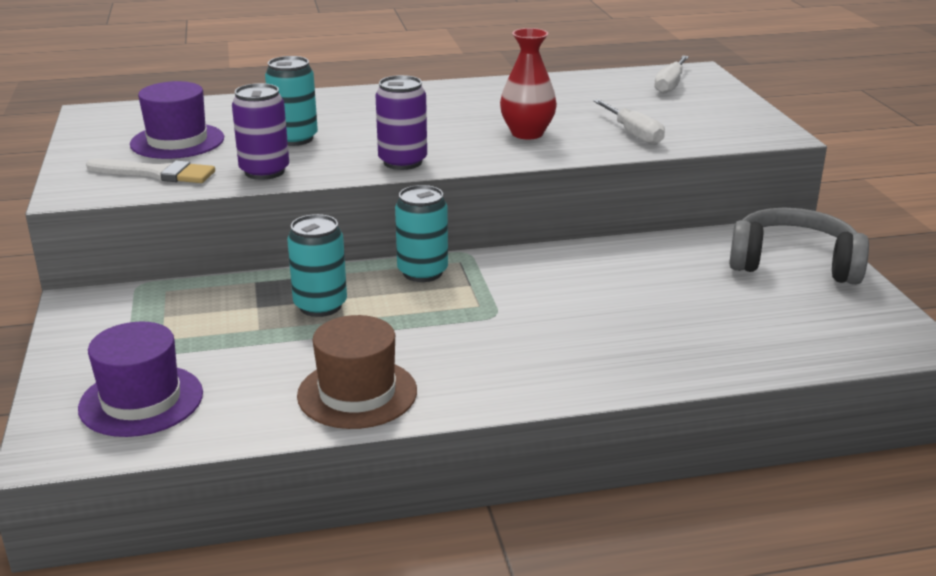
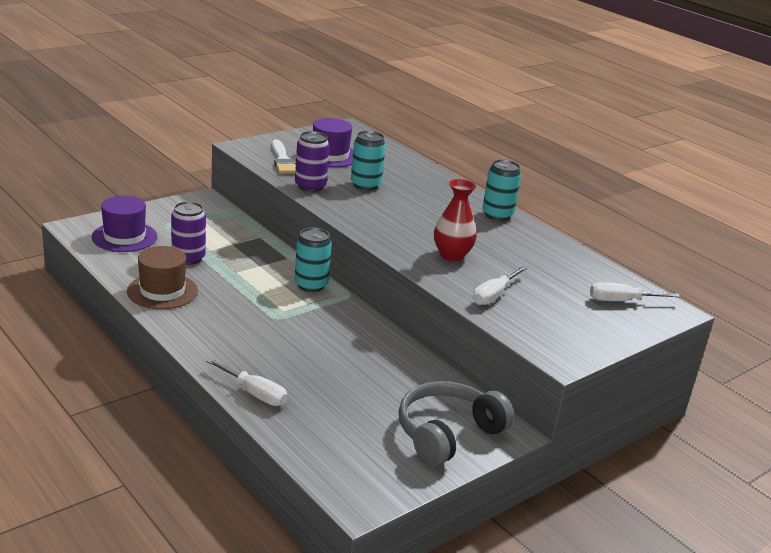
camera: 60 degrees right, 0 degrees up
turquoise can [287,214,347,317] -> turquoise can moved to [482,159,521,221]
purple can [375,75,427,170] -> purple can moved to [171,201,206,265]
grey headphones [729,208,869,285] -> grey headphones turned 120 degrees counterclockwise [399,381,514,466]
none -> white screwdriver [206,358,288,406]

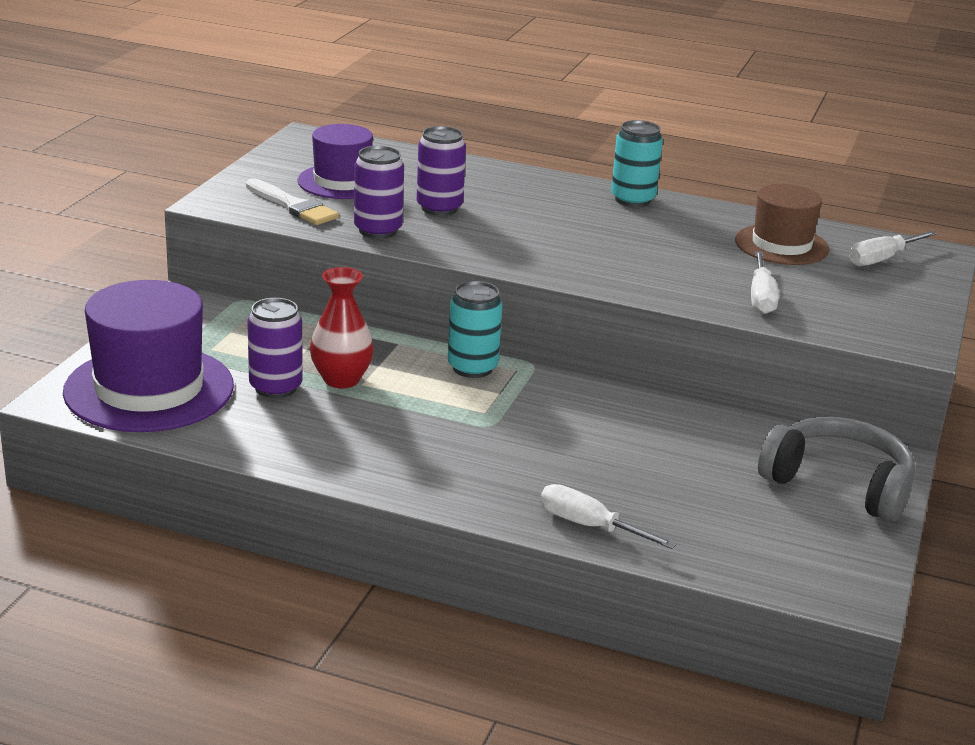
camera: 30 degrees left, 0 degrees up
purple hat [92,196,157,252] -> purple hat [63,280,234,432], size x1.59
brown hat [127,246,198,309] -> brown hat moved to [735,184,829,265]
white screwdriver [206,358,288,406] -> white screwdriver turned 150 degrees counterclockwise [540,484,677,549]
turquoise can [351,131,386,190] -> purple can [417,126,466,216]
grey headphones [399,381,514,466] -> grey headphones turned 105 degrees clockwise [758,417,915,522]
red vase [434,179,477,261] -> red vase moved to [310,267,374,388]

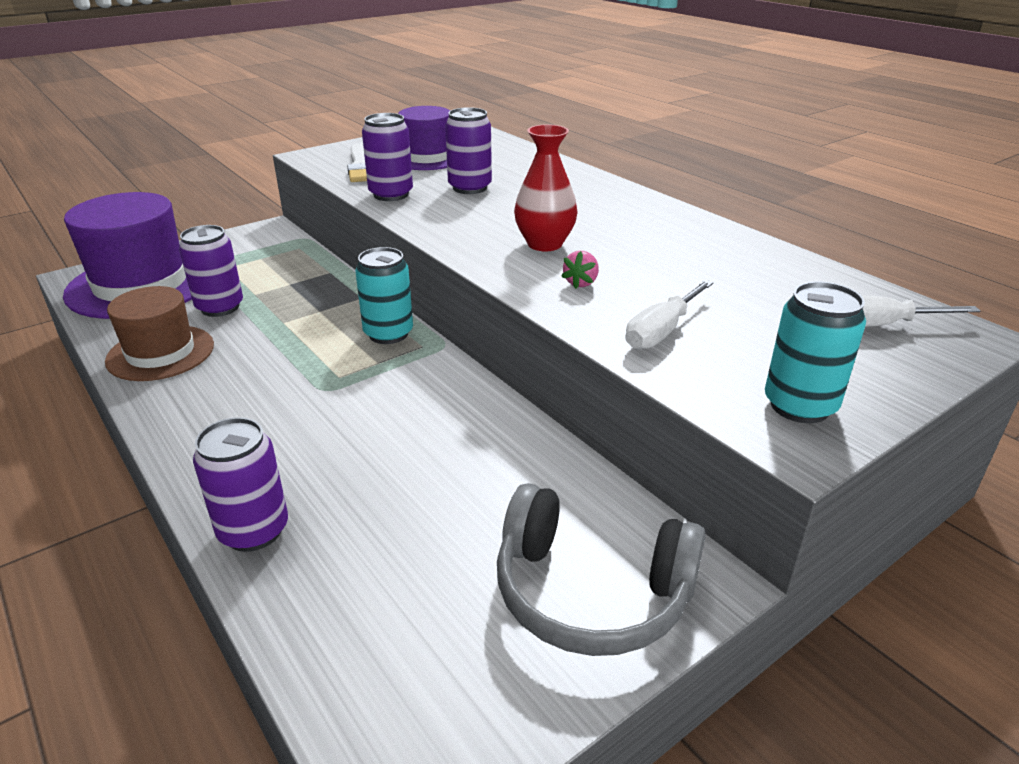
camera: 35 degrees right, 5 degrees up
red vase [310,267,374,388] -> red vase moved to [514,124,577,251]
white screwdriver [540,484,677,549] -> purple can [193,417,288,552]
turquoise can [611,120,663,207] -> turquoise can moved to [765,282,866,423]
brown hat [735,184,829,265] -> brown hat moved to [105,286,214,381]
grey headphones [758,417,915,522] -> grey headphones turned 135 degrees clockwise [497,483,706,656]
none -> pink strawberry [561,251,599,289]

